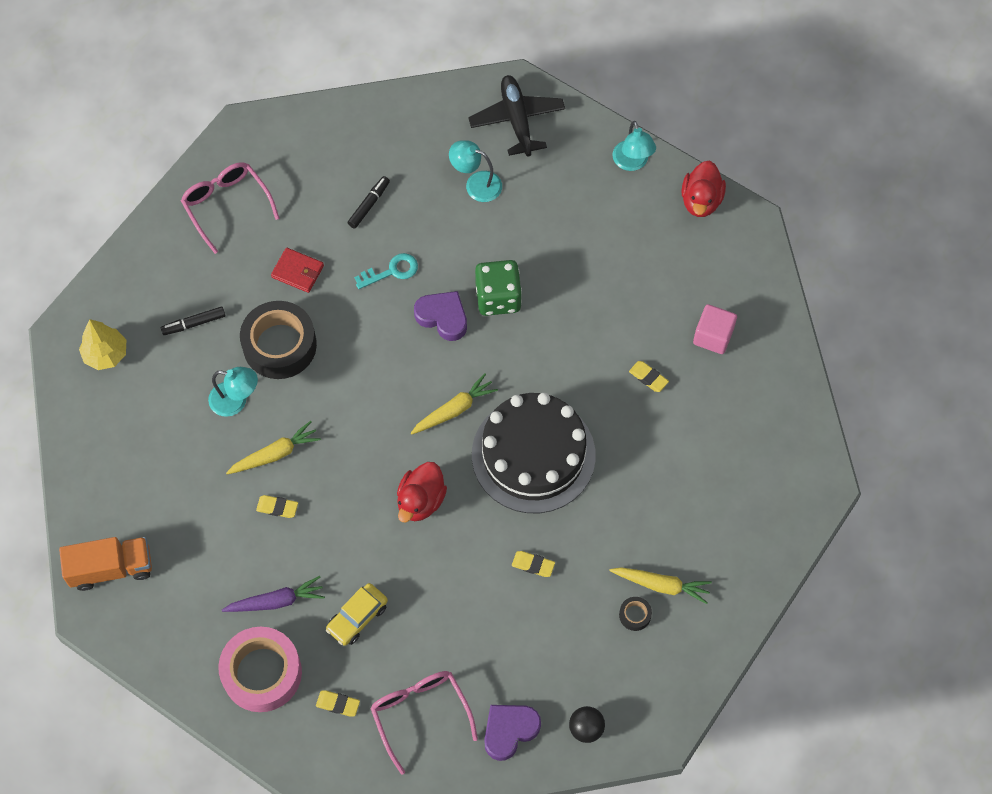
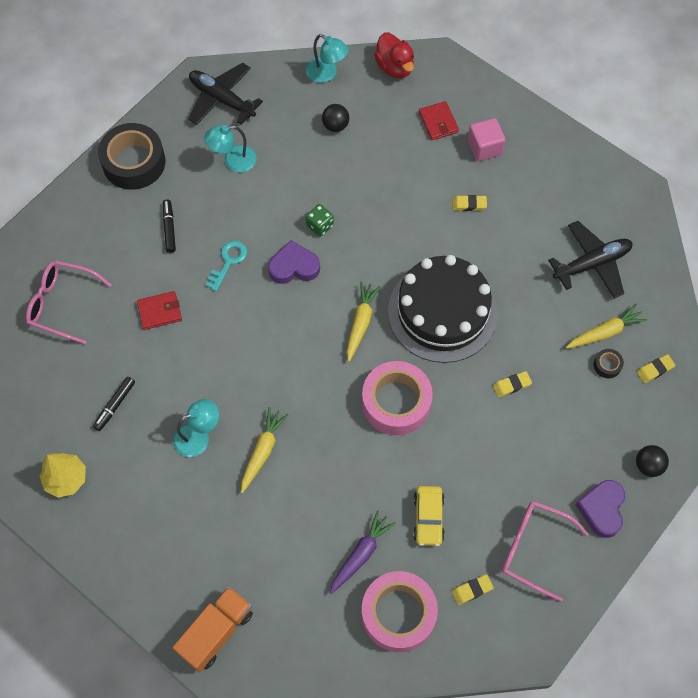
camera: 40 degrees left, 0 degrees up
black tape [240,301,317,379] -> black tape moved to [98,123,166,190]
yellow eraser [256,495,298,518] -> yellow eraser moved to [637,354,676,383]
red duck [397,462,447,522] -> pink tape [362,361,433,435]
green dice [475,260,522,316] -> green dice [306,204,334,237], size x0.57
none -> black ball [322,104,349,132]
none -> red wallet [419,101,459,140]
none -> black plane [548,221,633,299]

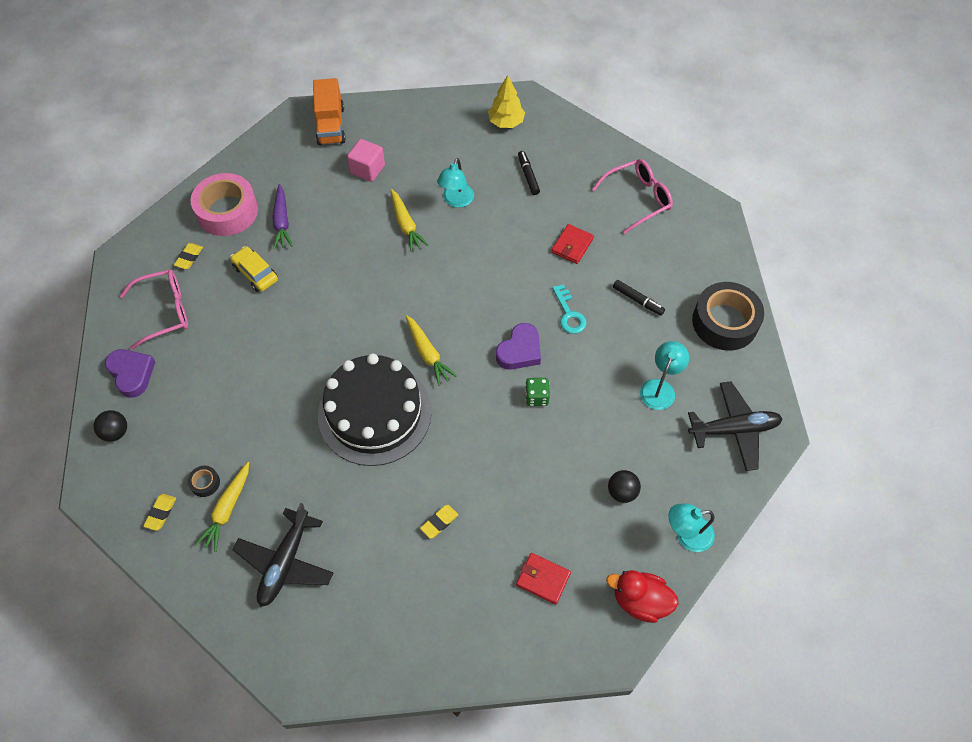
camera: 135 degrees right, 5 degrees down
pink tape [362,361,433,435] -> none
pink cube [467,118,506,161] -> pink cube moved to [347,139,385,182]
yellow eraser [493,371,532,397] -> none

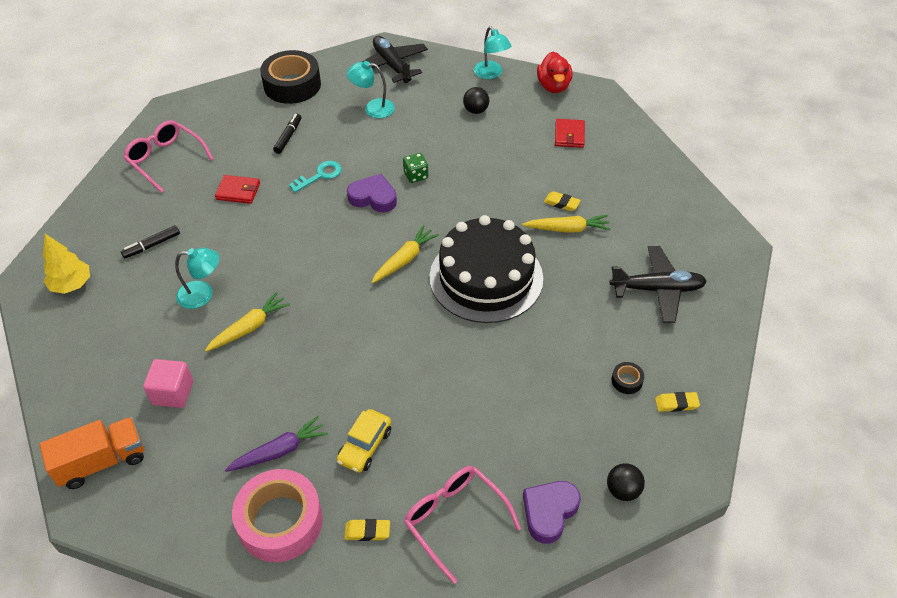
camera: 110 degrees left, 10 degrees down
yellow carrot [195,462,249,552] -> yellow carrot moved to [522,215,611,233]

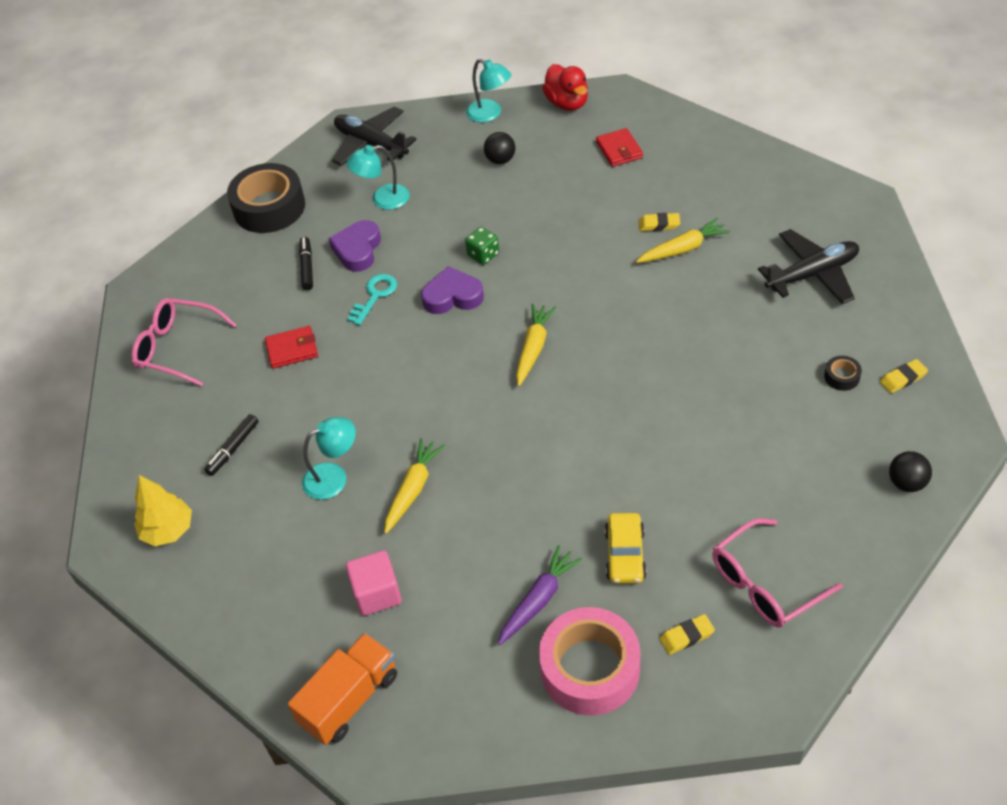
camera: 20 degrees left, 0 degrees up
pink glasses [404,466,521,584] -> pink glasses turned 60 degrees counterclockwise [712,518,843,628]
black cake [430,215,543,323] -> none
purple heart [523,481,581,544] -> purple heart moved to [328,220,381,272]

